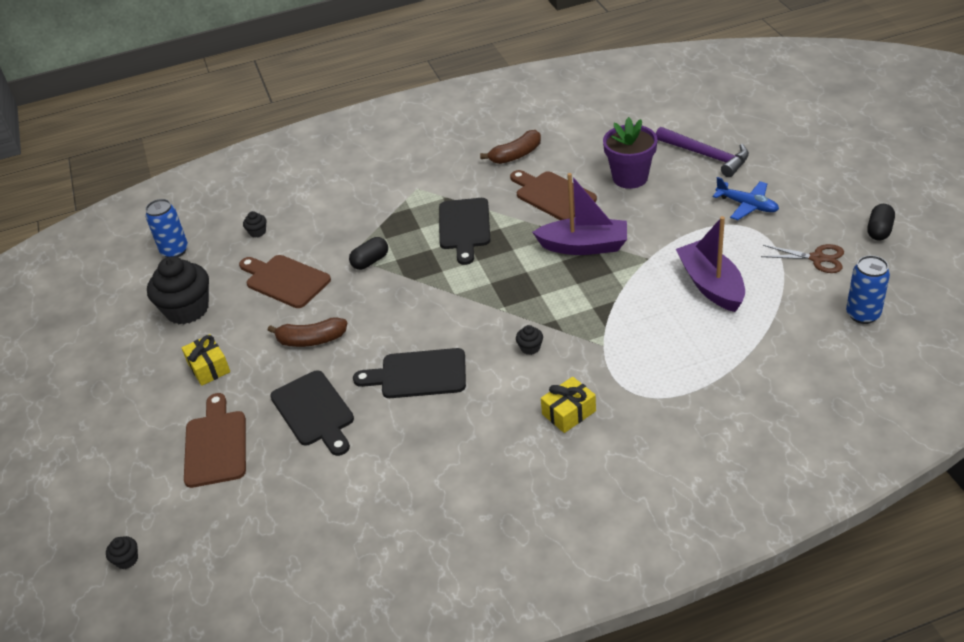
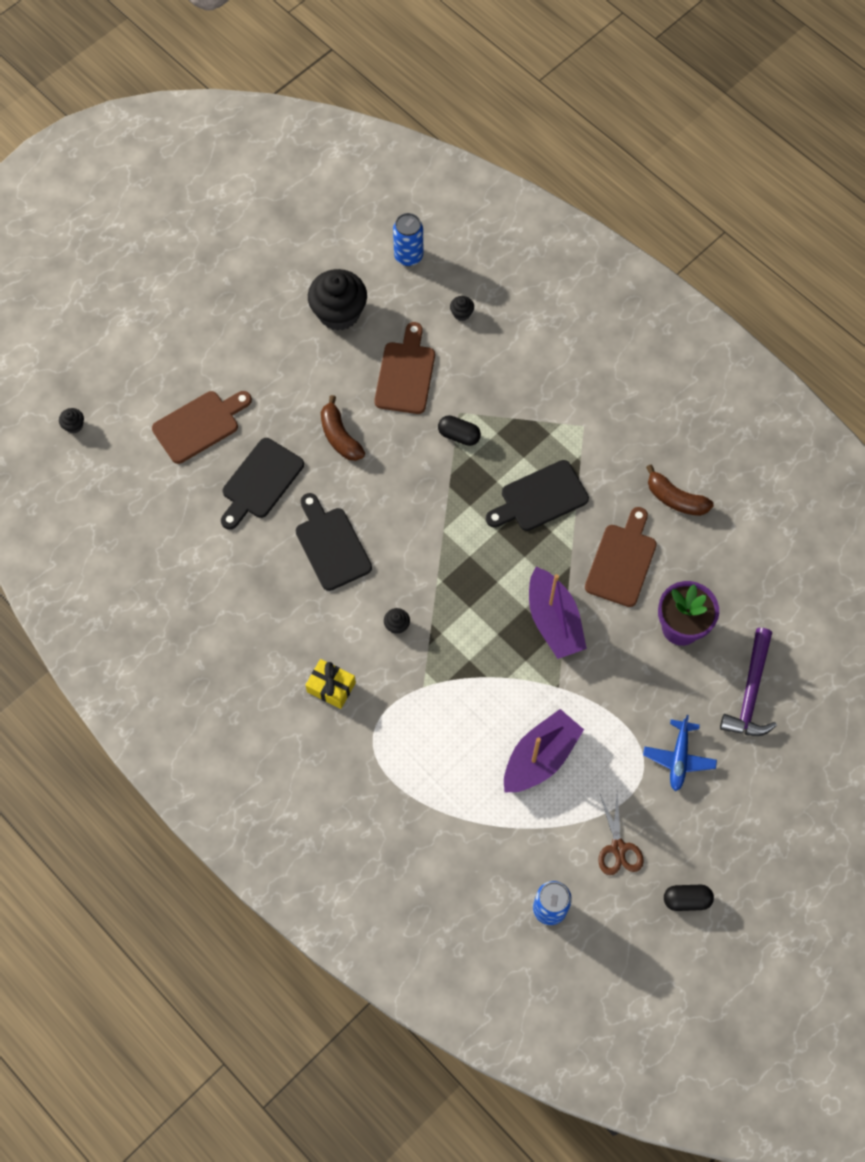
camera: 60 degrees right, 25 degrees up
yellow gift [182,334,230,386] -> none

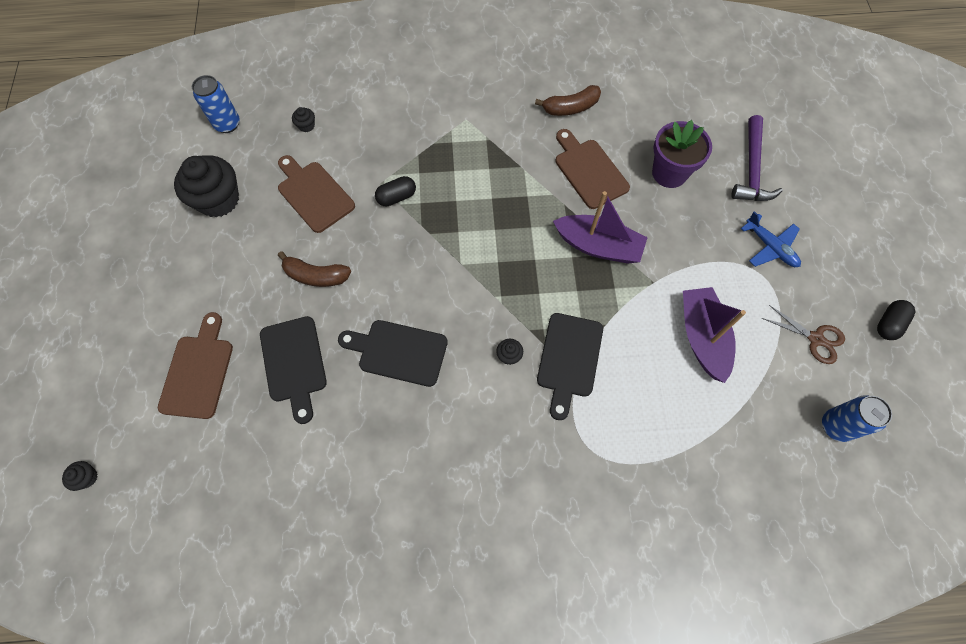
camera: 50 degrees left, 0 degrees up
yellow gift [305,659,356,709] -> none
black cutting board [486,460,589,531] -> black cutting board moved to [537,313,603,420]
purple hammer [720,628,777,736] -> purple hammer turned 45 degrees clockwise [731,115,783,201]

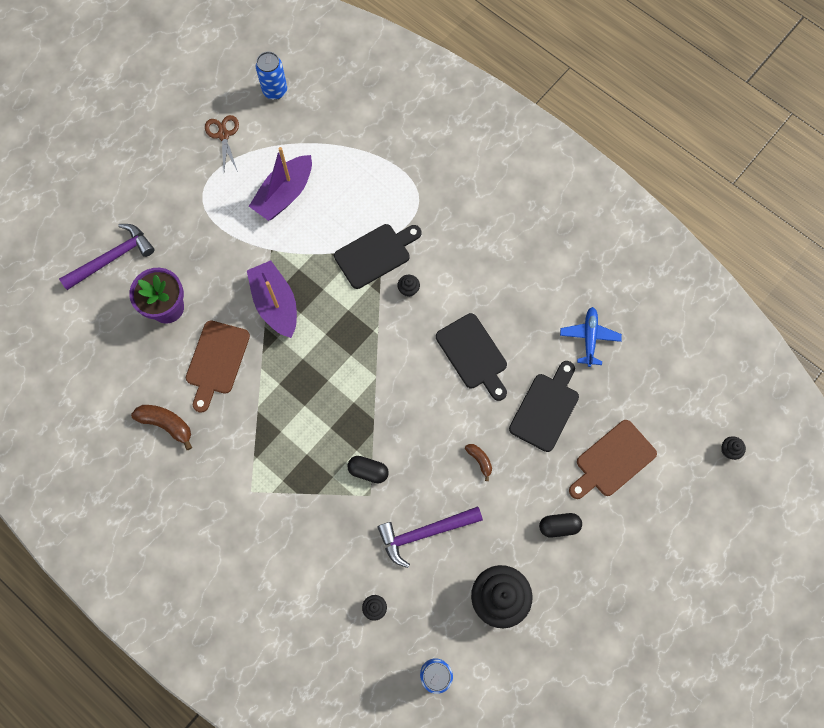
camera: 135 degrees left, 5 degrees up
brown cutting board [278,155,355,233] -> purple hammer [377,506,483,568]
brown banana [278,251,351,287] -> brown banana [465,444,492,481], size x0.59
blue plane [741,211,801,267] -> blue plane moved to [560,307,622,367]
black capsule [877,300,916,340] -> black capsule moved to [539,513,582,537]

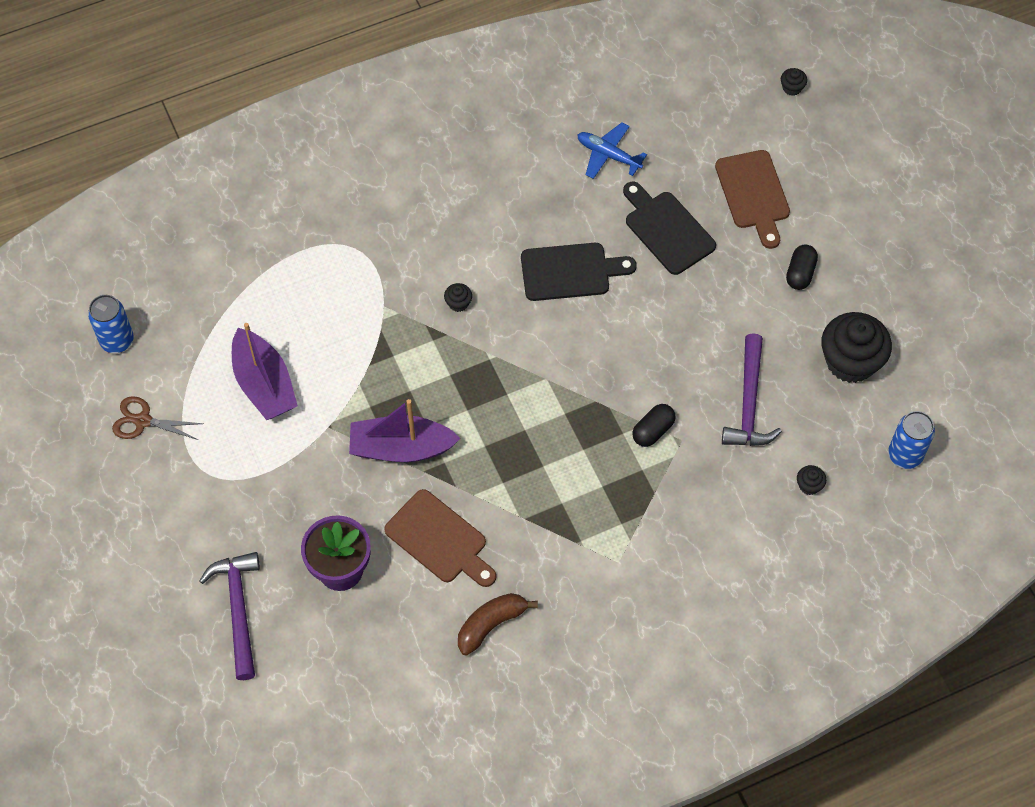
camera: 65 degrees left, 10 degrees down
black cutting board [334,224,421,289] -> none
brown banana [465,444,492,481] -> none

